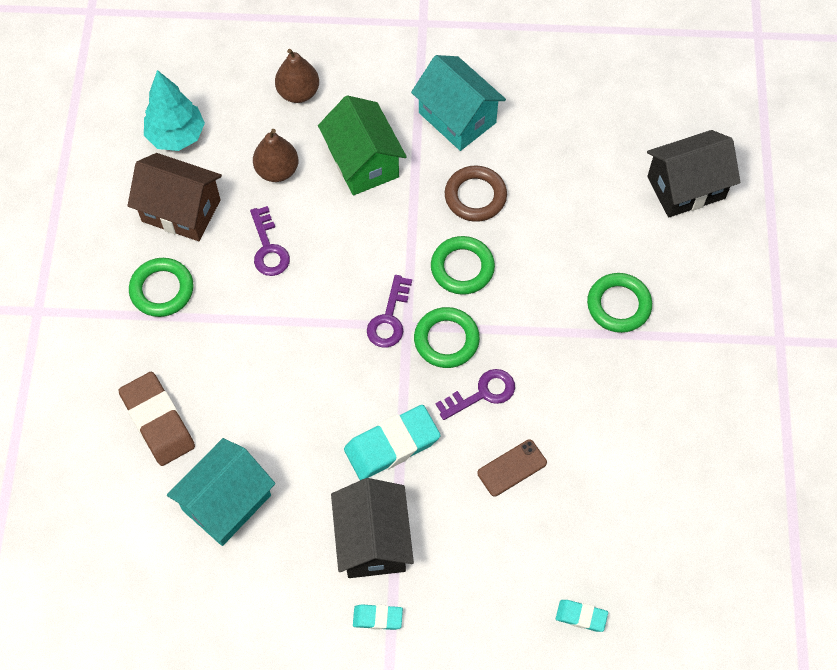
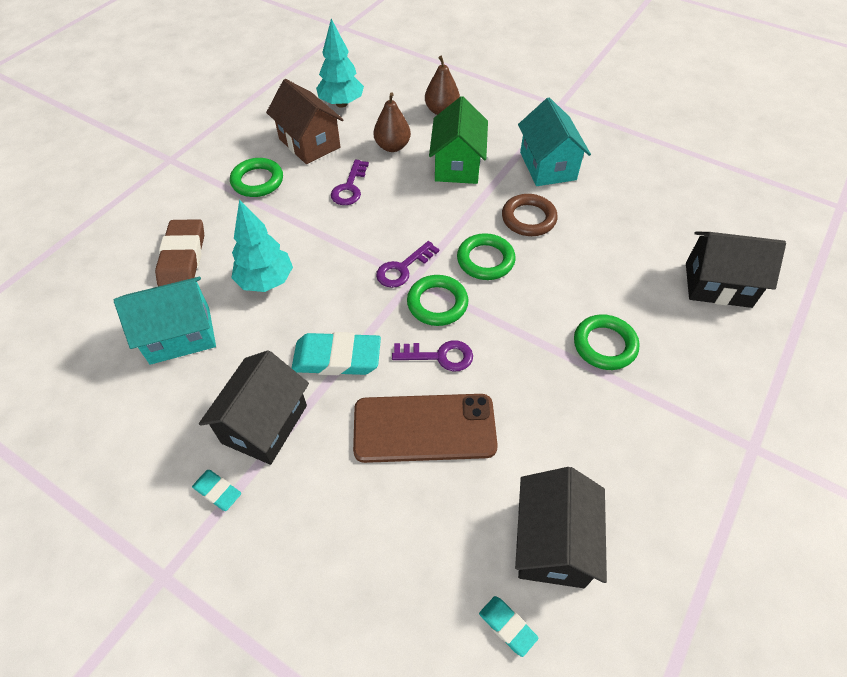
camera: 30 degrees right, 10 degrees down
brown phone [477,440,547,496] -> brown phone [353,394,498,463], size x2.06
turquoise eraser [556,600,608,632] -> turquoise eraser moved to [479,596,539,657]
none -> turquoise tree [231,199,293,292]
none -> black house [515,467,607,588]

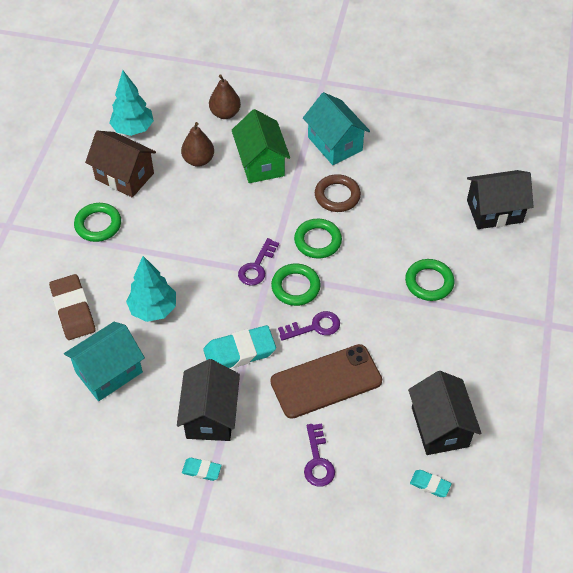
camera: 20 degrees left, 0 degrees up
purple key [331,159,369,205] -> purple key moved to [304,424,335,486]

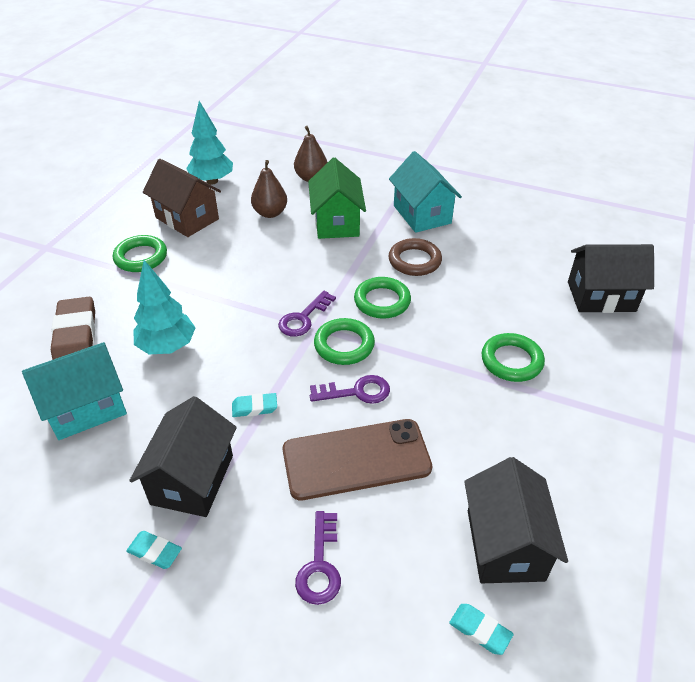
camera: 10 degrees right, 10 degrees down
turquoise eraser [203,325,276,368] -> turquoise eraser [232,393,277,417], size x0.51

